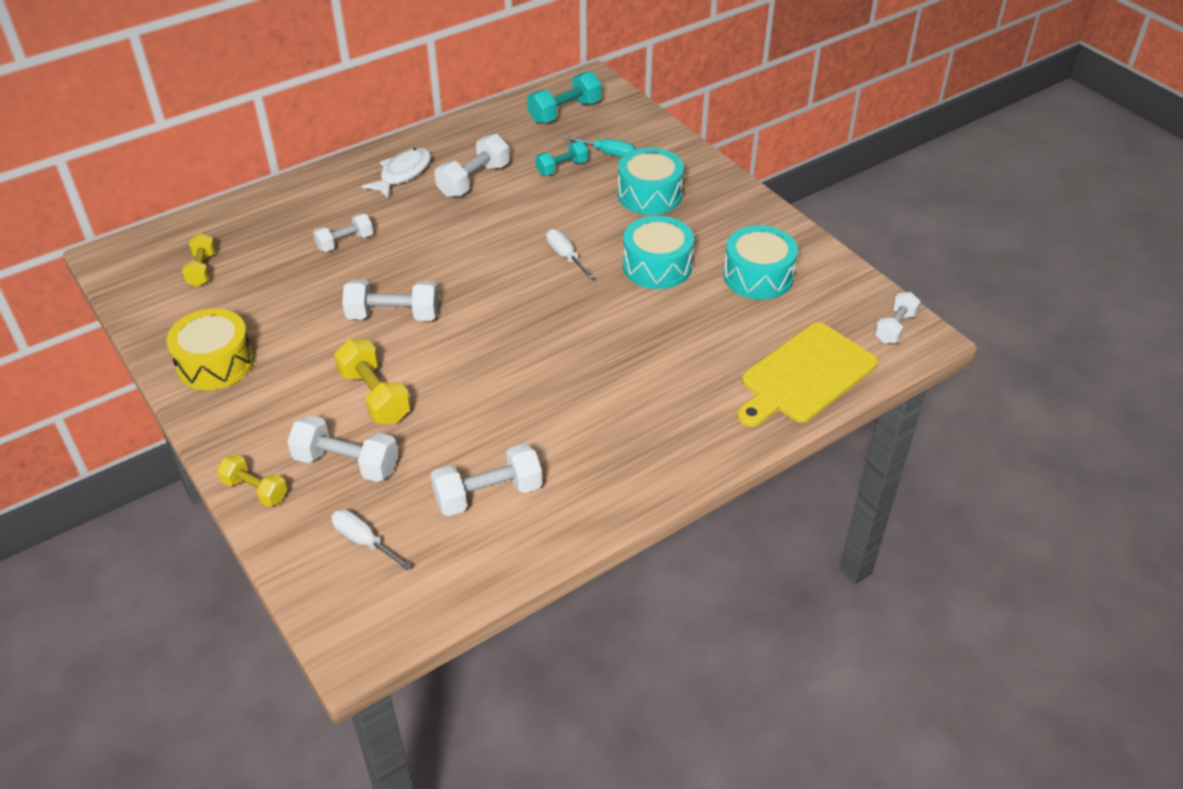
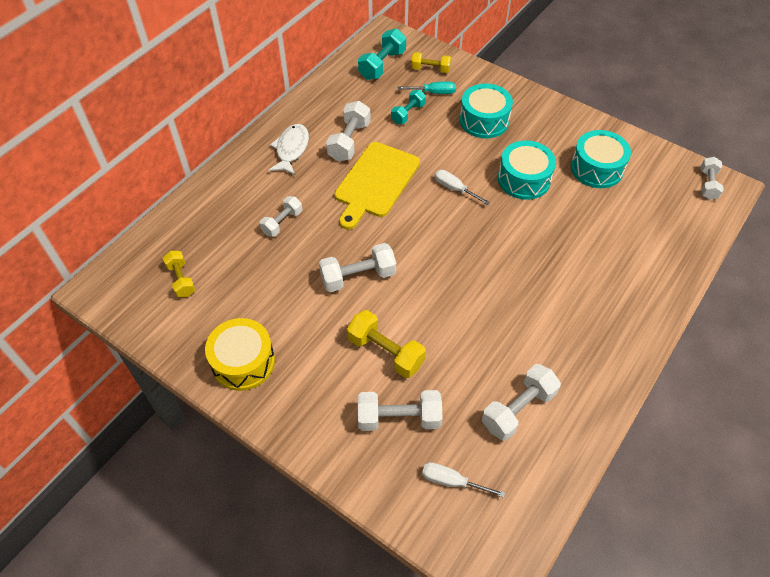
camera: 20 degrees left, 10 degrees up
yellow dumbbell [217,454,287,507] -> yellow dumbbell moved to [411,52,451,73]
yellow cutting board [737,322,878,427] -> yellow cutting board moved to [334,142,420,229]

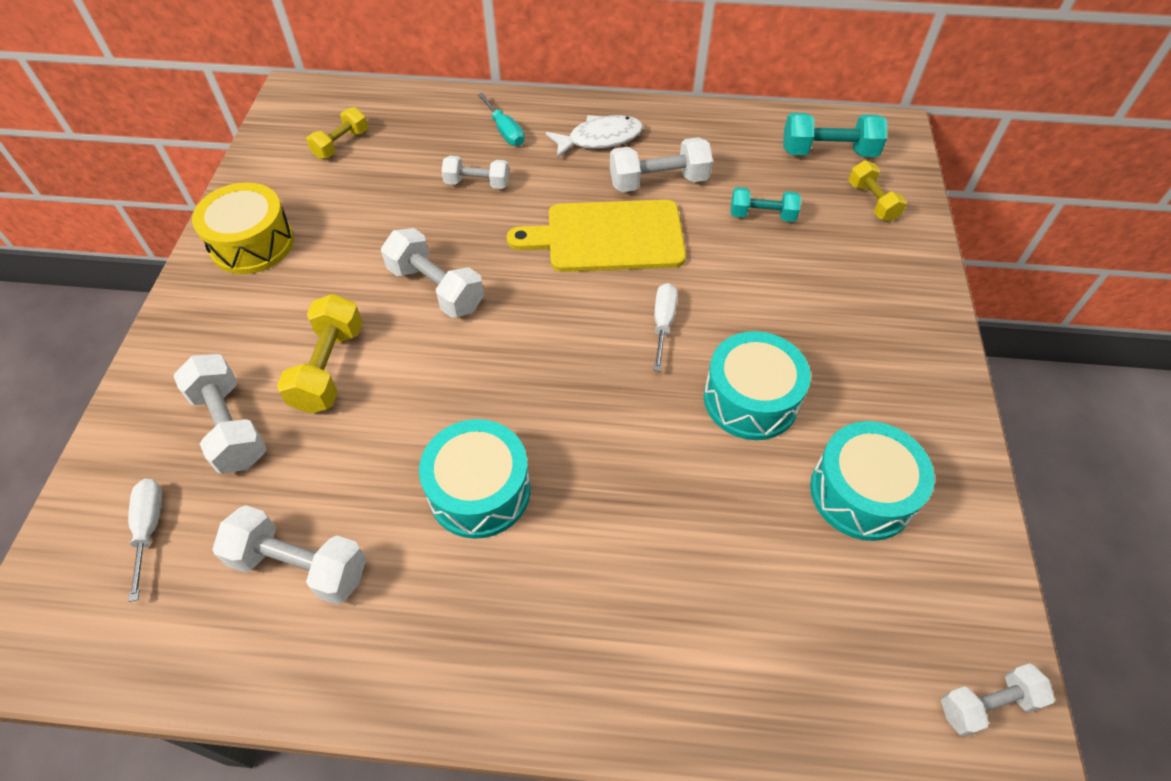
camera: 60 degrees right, 0 degrees up
turquoise screwdriver [398,82,456,94] -> turquoise screwdriver moved to [478,93,524,146]
turquoise drum [460,83,513,138] -> turquoise drum moved to [419,419,531,539]

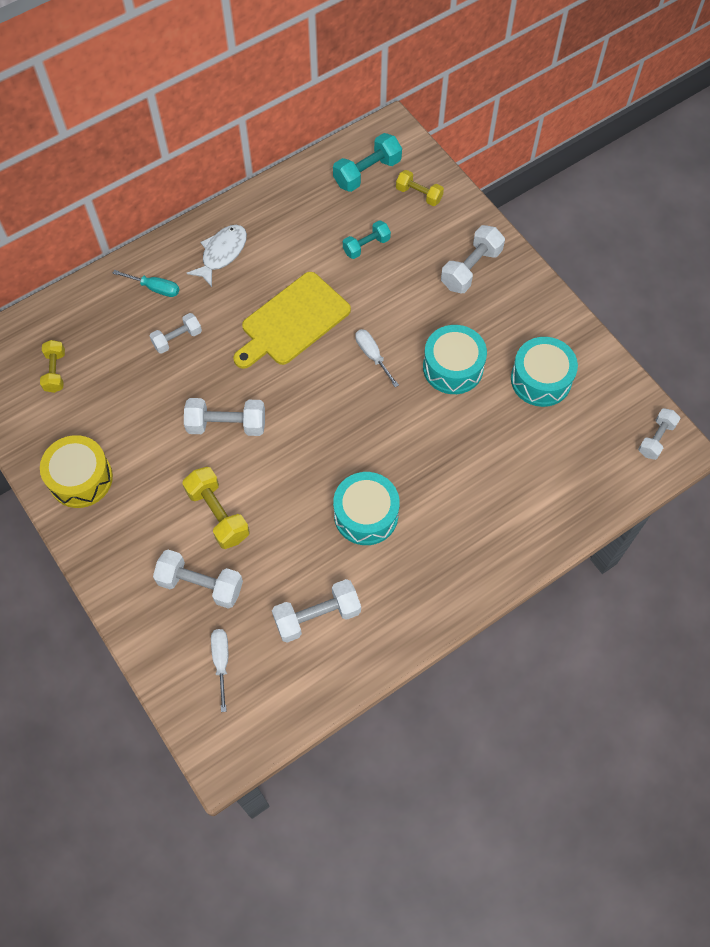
camera: 40 degrees left, 10 degrees up
white screwdriver [128,479,162,602] -> white screwdriver turned 45 degrees clockwise [211,629,228,712]
white dumbbell [610,137,713,192] -> white dumbbell moved to [441,225,505,293]

